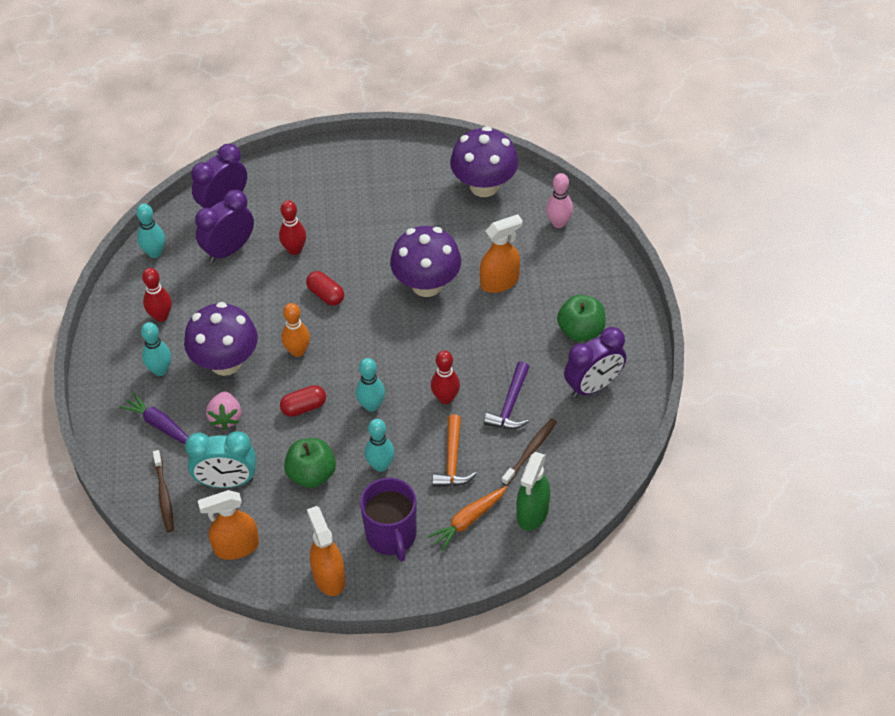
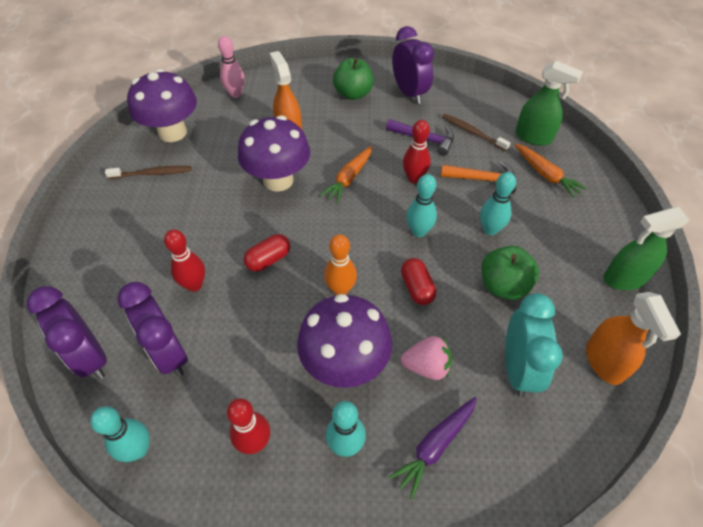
camera: 85 degrees left, 0 degrees up
brown toothbrush [153,450,174,532] -> brown toothbrush moved to [105,166,192,179]
orange spray bottle [307,506,345,596] -> green spray bottle [604,207,690,290]
purple mug [360,478,417,561] -> none
none -> orange carrot [320,146,372,203]

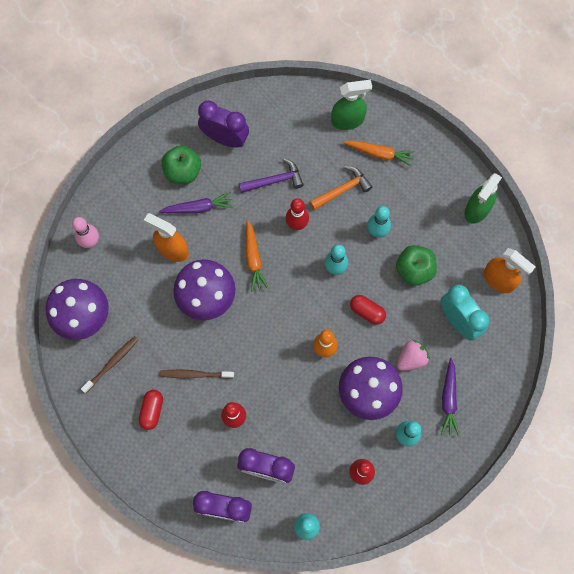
camera: 40 degrees left, 20 degrees up
red capsule [244,234,290,272] -> red capsule moved to [139,390,163,430]
brown toothbrush [442,114,511,151] -> brown toothbrush moved to [160,370,234,379]
none -> purple carrot [159,192,233,213]

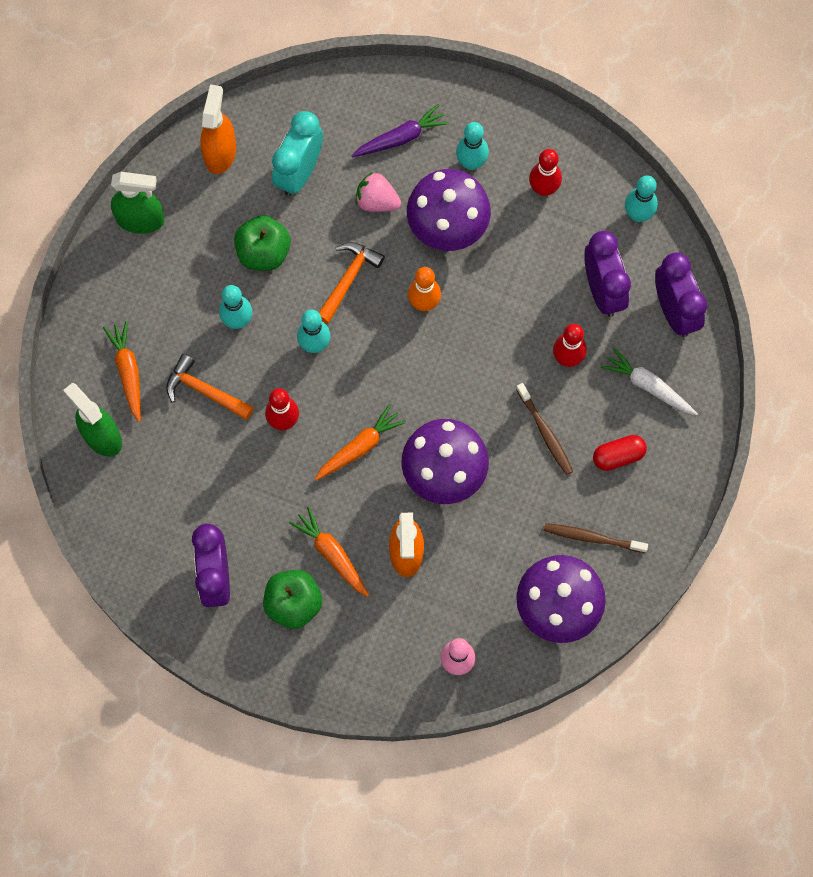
camera: 120 degrees left, 0 degrees up
purple carrot [159,192,233,213] -> orange carrot [289,507,369,597]
purple hammer [239,158,304,193] -> none
red capsule [350,295,386,325] -> orange hammer [319,242,385,324]
none -> white carrot [601,348,698,415]

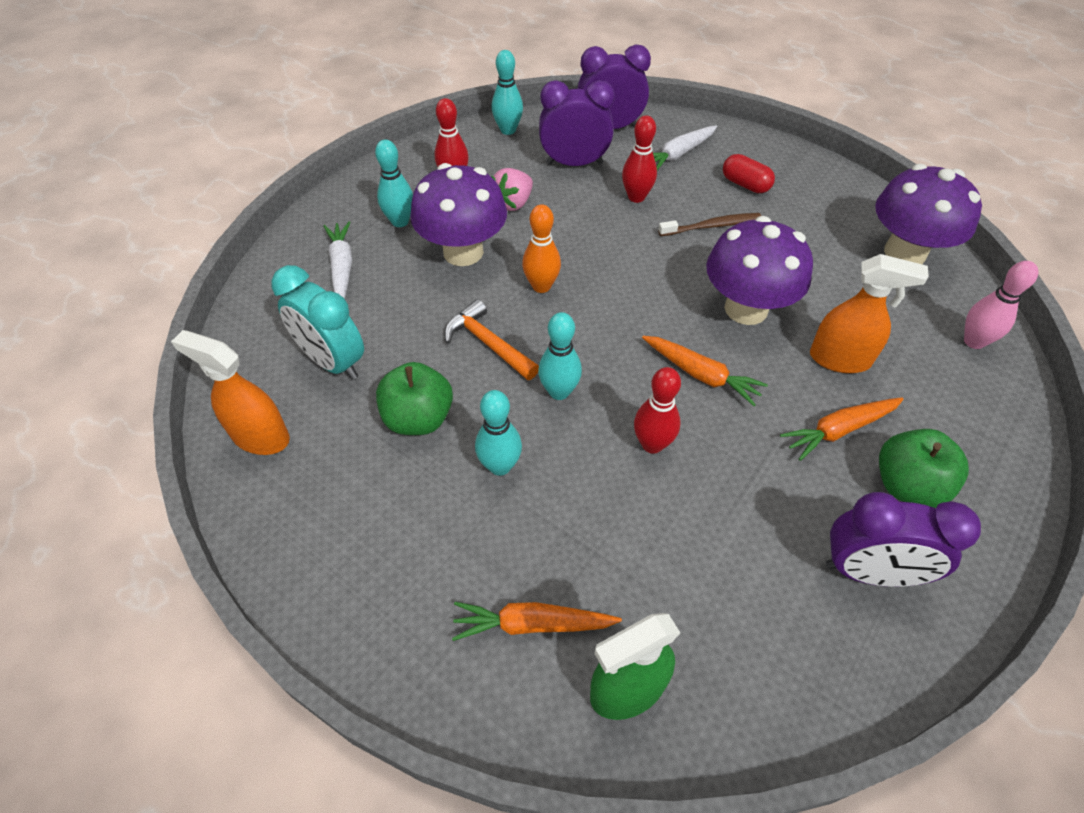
camera: 75 degrees left, 20 degrees down
green spray bottle [111,172,164,234] -> none
orange hammer [166,354,254,420] -> none
orange carrot [315,404,406,480] -> orange carrot turned 150 degrees clockwise [642,336,768,406]
purple carrot [351,104,449,157] -> white carrot [323,221,352,299]
pink strawberry [355,172,401,212] -> pink strawberry moved to [491,168,533,211]
brown toothbrush [544,523,648,553] -> none
red capsule [593,435,647,471] -> red capsule turned 45 degrees counterclockwise [723,154,775,193]

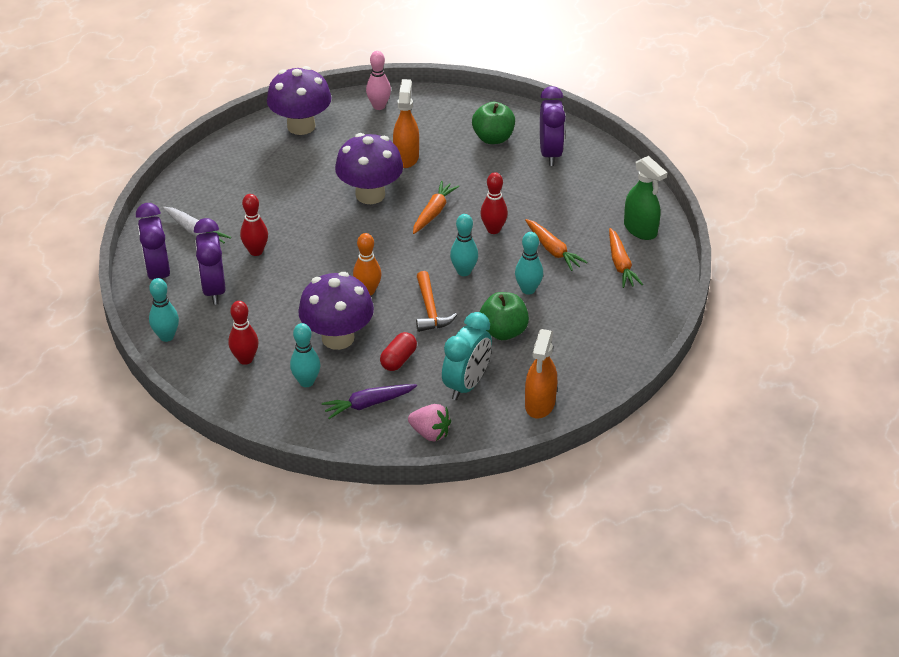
camera: 100 degrees left, 10 degrees down
white carrot [323,221,352,299] -> purple carrot [322,384,417,419]
orange hammer [444,299,539,380] -> orange hammer turned 45 degrees counterclockwise [416,271,457,332]
pink strawberry [491,168,533,211] -> pink strawberry moved to [408,404,451,441]
brown toothbrush [658,213,761,236] -> none
red capsule [723,154,775,193] -> red capsule moved to [380,332,417,371]
orange carrot [780,397,904,461] -> orange carrot moved to [525,219,588,271]

